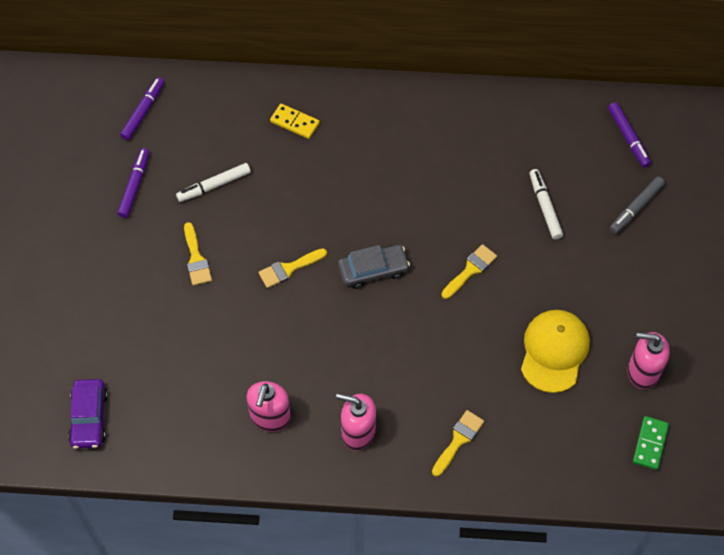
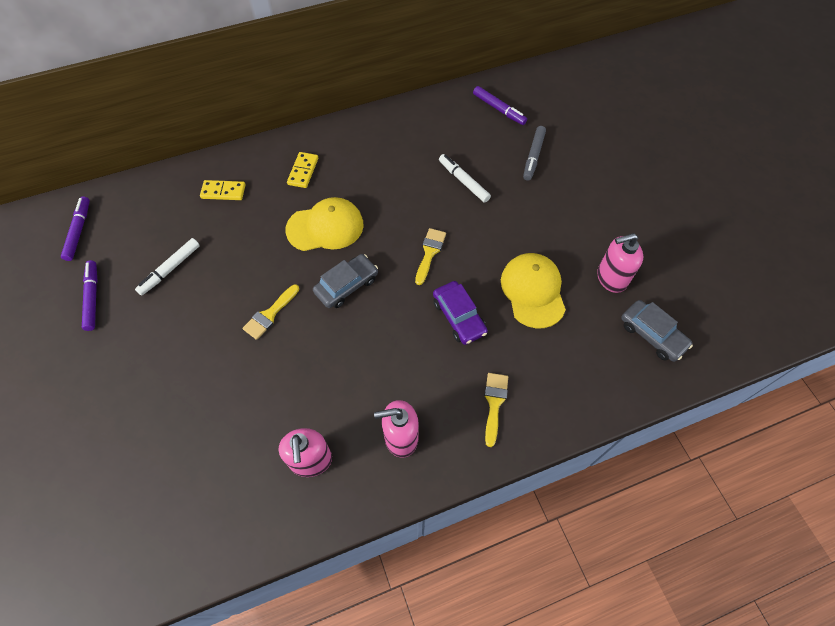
camera: 25 degrees left, 0 degrees up
purple car [68,379,108,449] -> purple car moved to [433,281,488,345]
yellow brush [184,222,212,286] -> none
green domino [633,416,669,470] -> grey car [621,300,693,362]
none -> yellow cap [286,197,364,251]
none -> yellow domino [287,152,318,188]

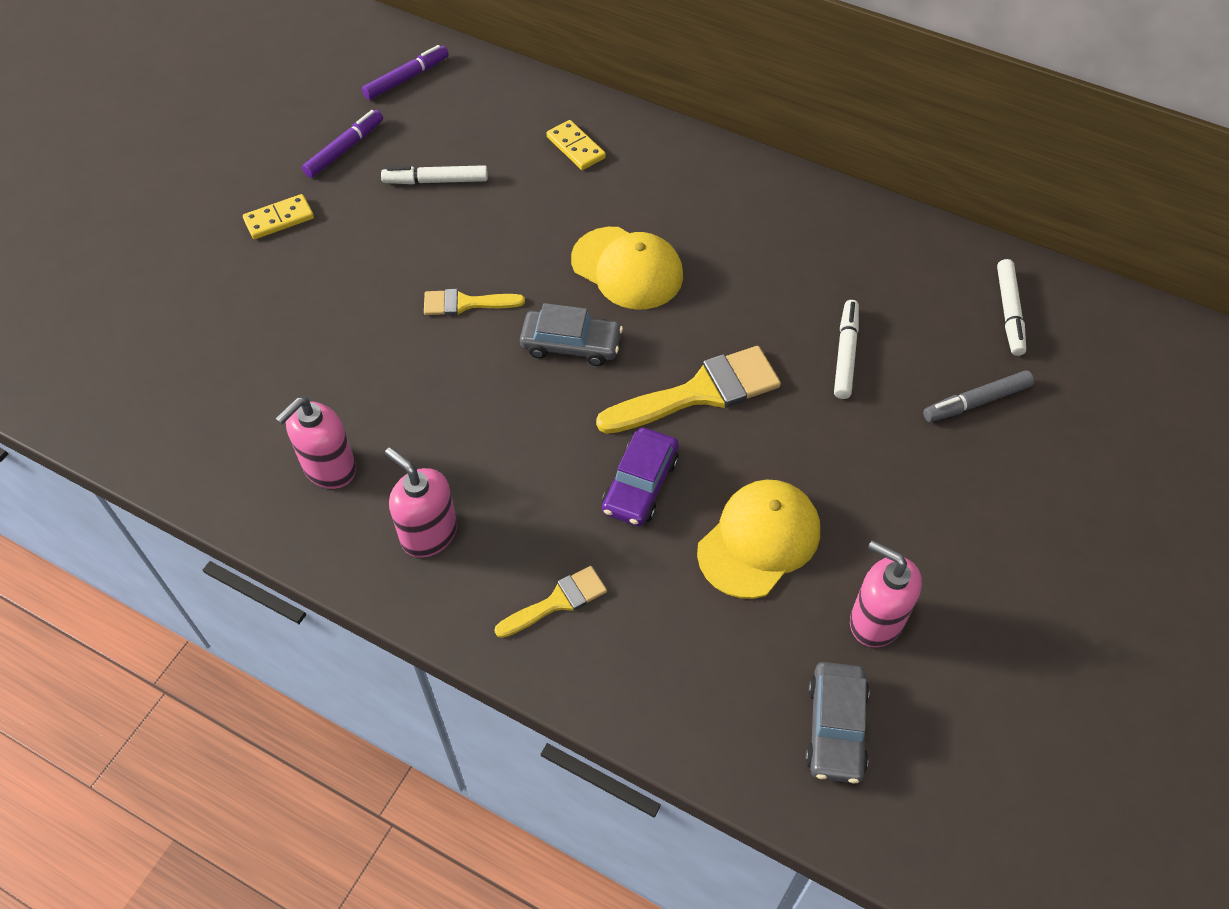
camera: 50 degrees right, 5 degrees down
yellow domino [287,152,318,188] -> yellow domino moved to [243,194,314,239]
yellow brush [415,228,446,285] -> yellow brush [596,346,781,434], size x1.78
purple marker [473,86,527,125] -> white marker [997,259,1026,356]

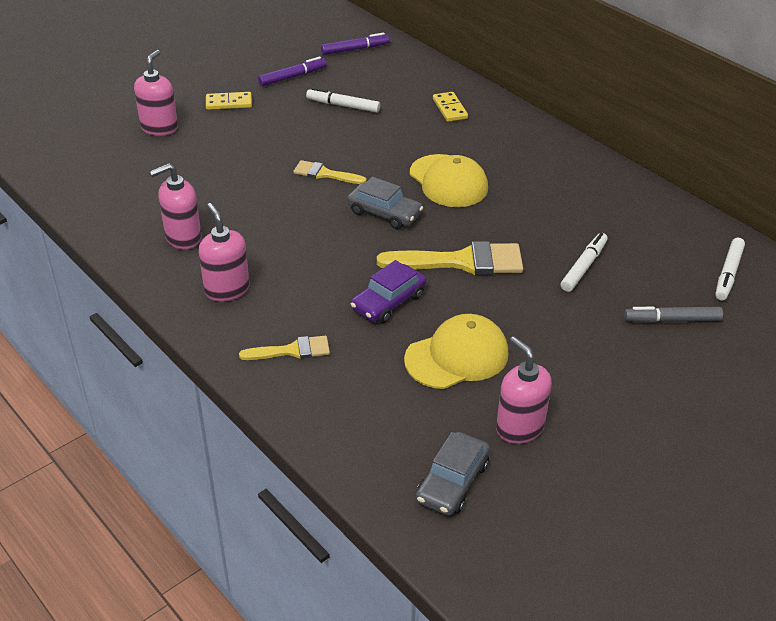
camera: 20 degrees right, 15 degrees down
none -> pink soap dispenser [134,50,178,136]

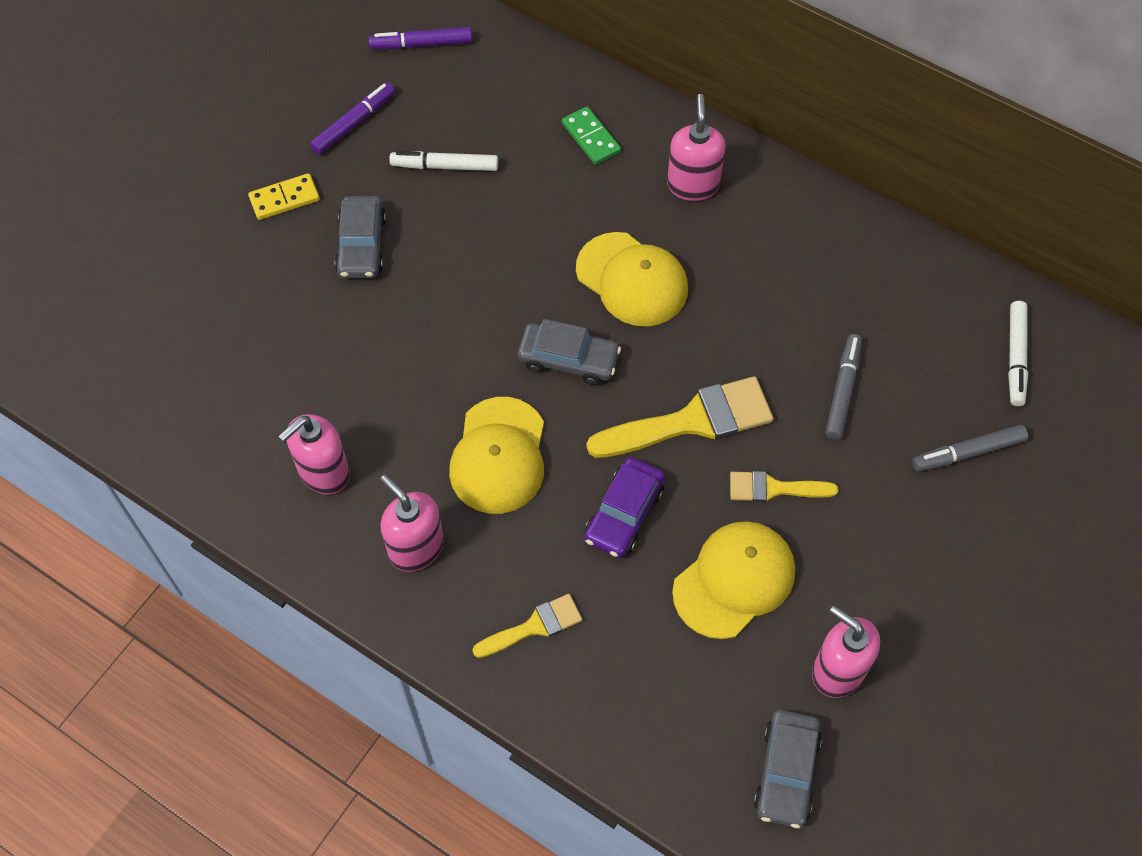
camera: 15 degrees left, 20 degrees up
pink soap dispenser [134,50,178,136] -> pink soap dispenser moved to [667,94,725,201]
yellow brush [293,160,367,184] -> yellow brush moved to [730,471,838,502]
purple marker [321,33,390,55] -> purple marker turned 150 degrees counterclockwise [368,27,472,49]
yellow domino [433,92,468,122] -> green domino [562,107,621,165]
white marker [561,233,608,292] -> grey marker [825,334,862,440]
none -> grey car [335,196,386,278]
none -> yellow cap [449,397,544,514]

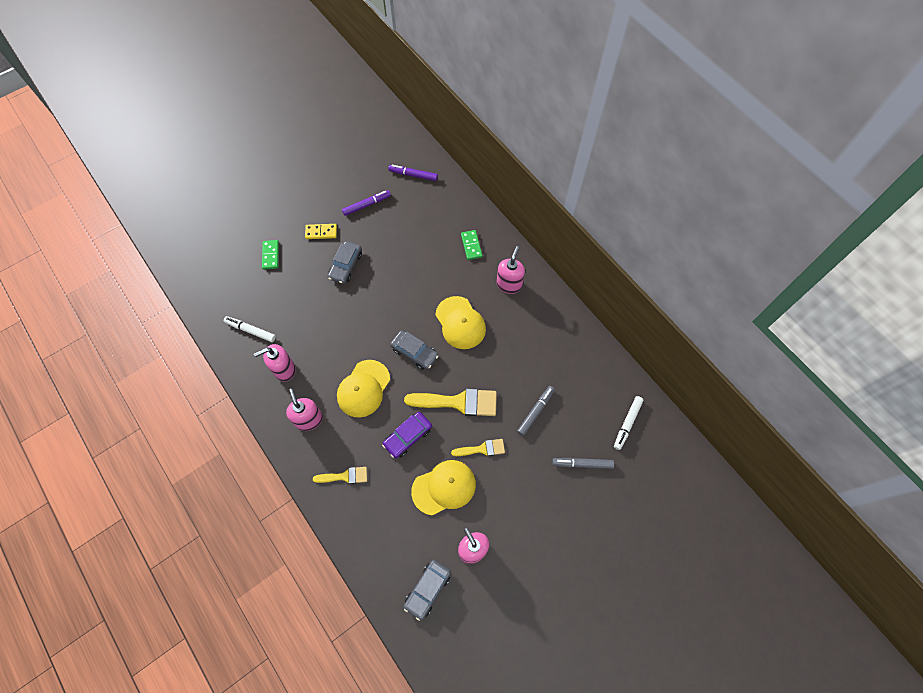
camera: 20 degrees right, 5 degrees up
white marker [389,151,498,171] -> white marker moved to [224,316,276,342]
yellow brush [730,471,838,502] -> yellow brush turned 150 degrees clockwise [451,439,505,456]
none -> green domino [262,240,279,270]

